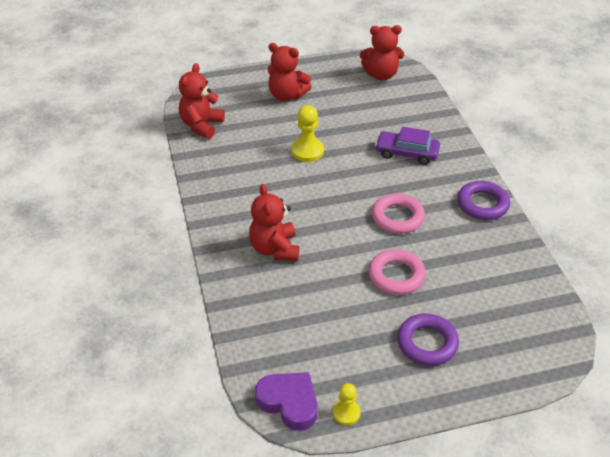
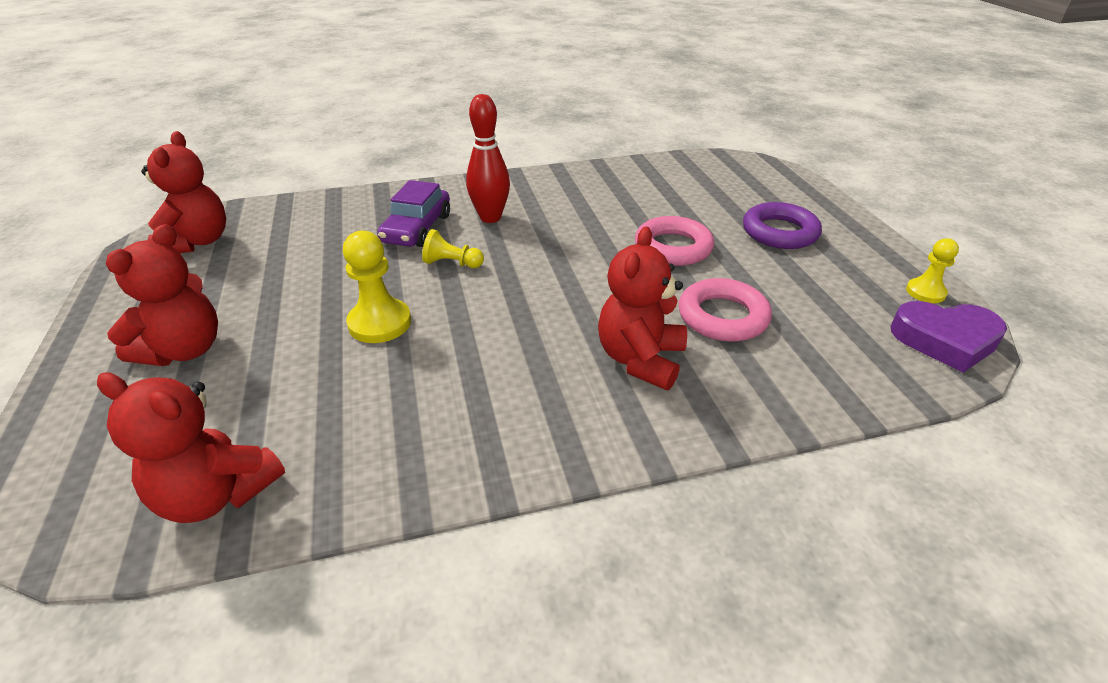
camera: 90 degrees left, 5 degrees down
red teddy bear [249,184,299,261] -> red teddy bear turned 120 degrees clockwise [598,227,687,390]
purple heart [255,372,318,431] -> purple heart turned 120 degrees counterclockwise [890,301,1007,373]
pink ring [372,193,425,234] -> pink ring moved to [679,278,772,342]
purple ring [457,181,510,220] -> none
none -> yellow pawn [422,229,484,268]
none -> red bowling pin [466,94,510,223]

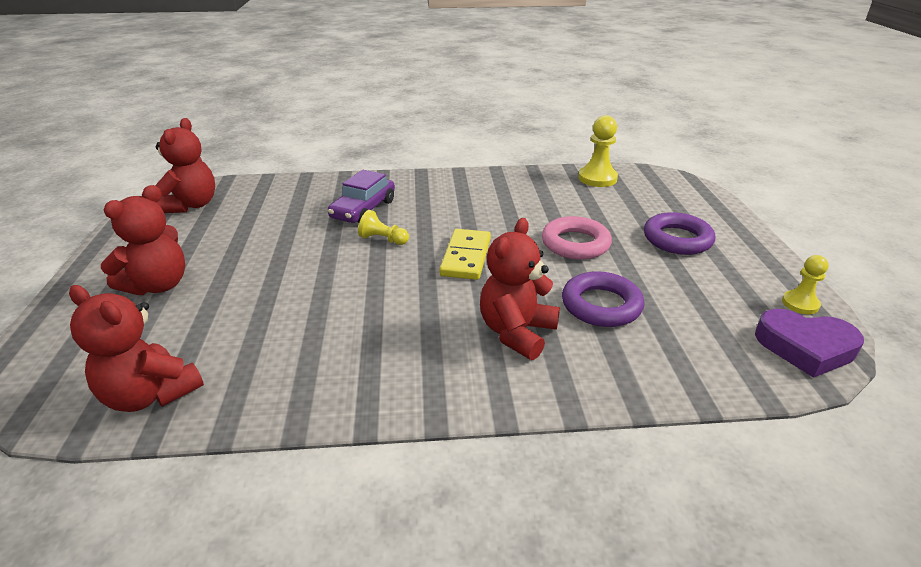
camera: 10 degrees right, 5 degrees down
yellow pawn [343,231,411,343] -> yellow pawn moved to [578,115,618,187]
red bowling pin [466,94,510,223] -> none
pink ring [679,278,772,342] -> purple ring [562,271,644,327]
none -> yellow domino [439,229,491,280]

